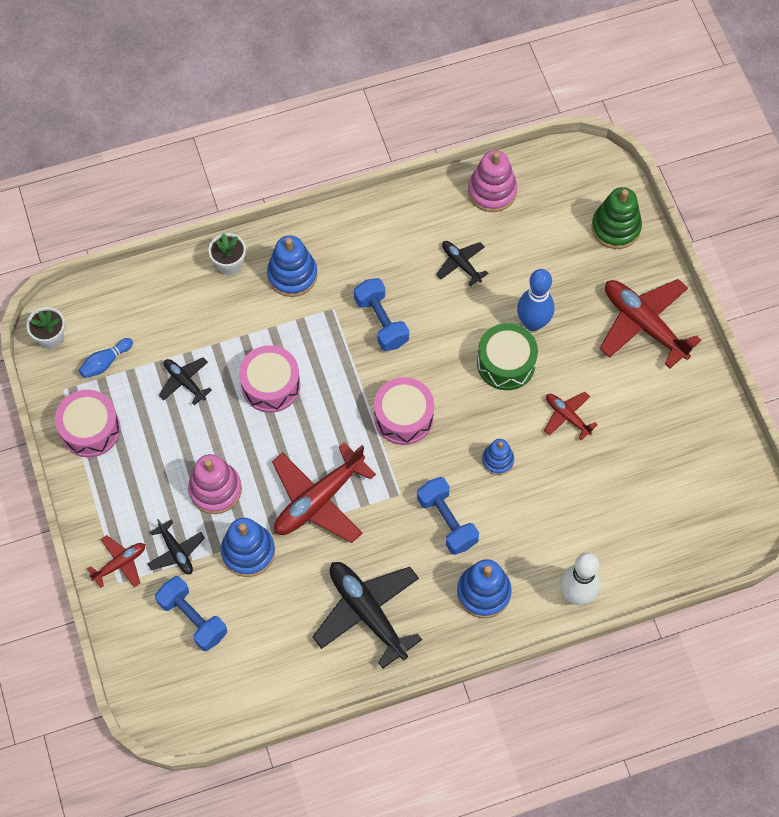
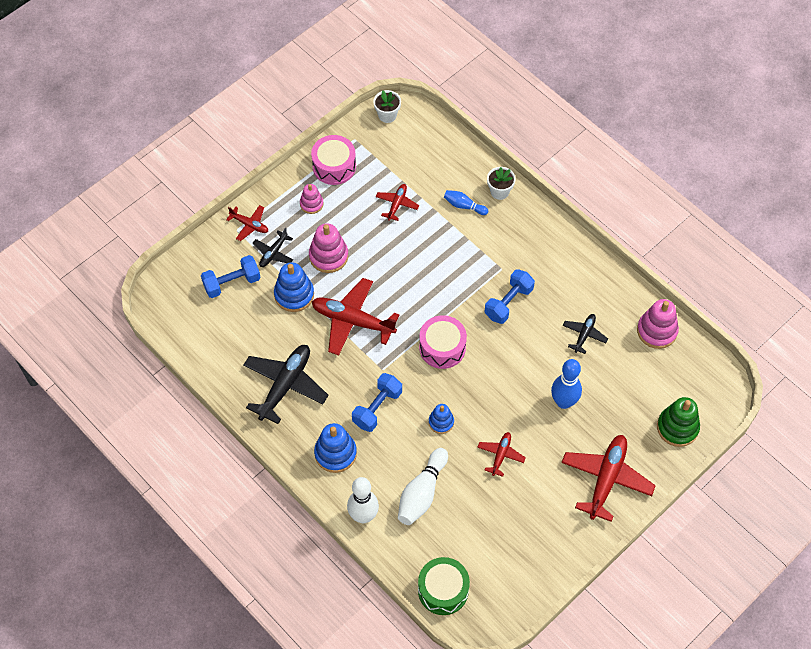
camera: 65 degrees right, 5 degrees down
blue bowling pin [79,338,133,378] -> blue bowling pin moved to [444,190,488,215]
blue dumbbell [155,576,227,651] -> blue dumbbell turned 45 degrees clockwise [201,255,260,298]
black plane [159,358,212,405] -> red plane [376,184,419,221]
pink drum [239,345,300,413] -> none
blue stacking toy [267,235,318,297] -> none
green drum [477,323,538,390] -> green drum moved to [418,557,470,615]
none -> pink stacking toy [300,184,324,214]
none -> white bowling pin [398,448,448,525]

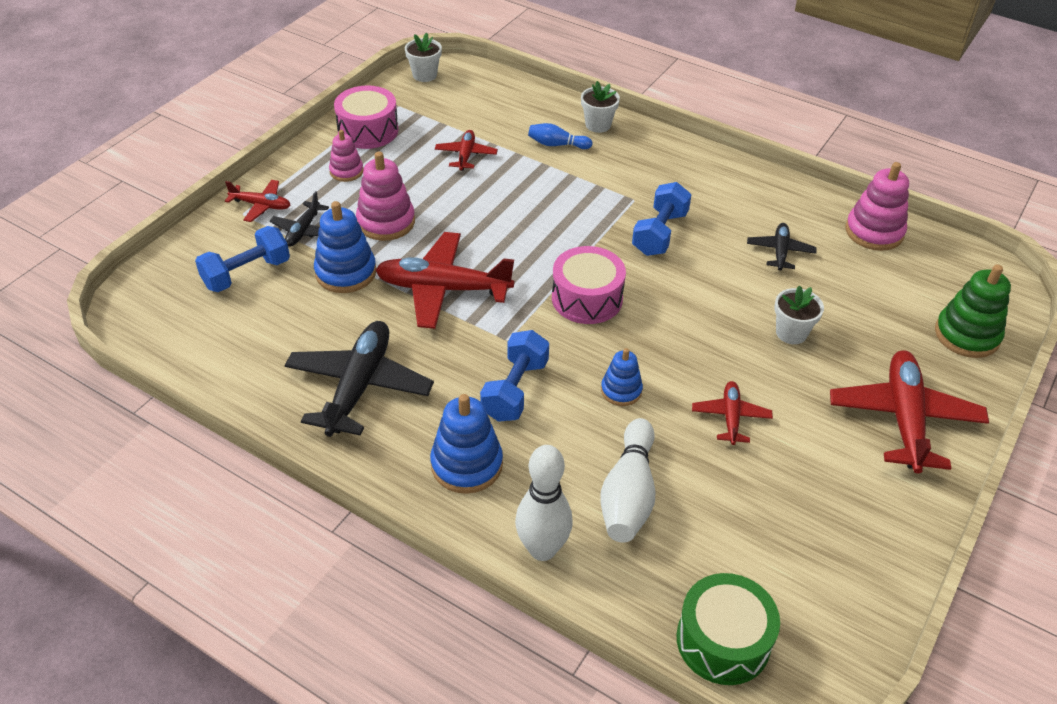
camera: 15 degrees left, 15 degrees down
blue bowling pin [551,359,582,409] -> white flower pot [774,285,824,344]

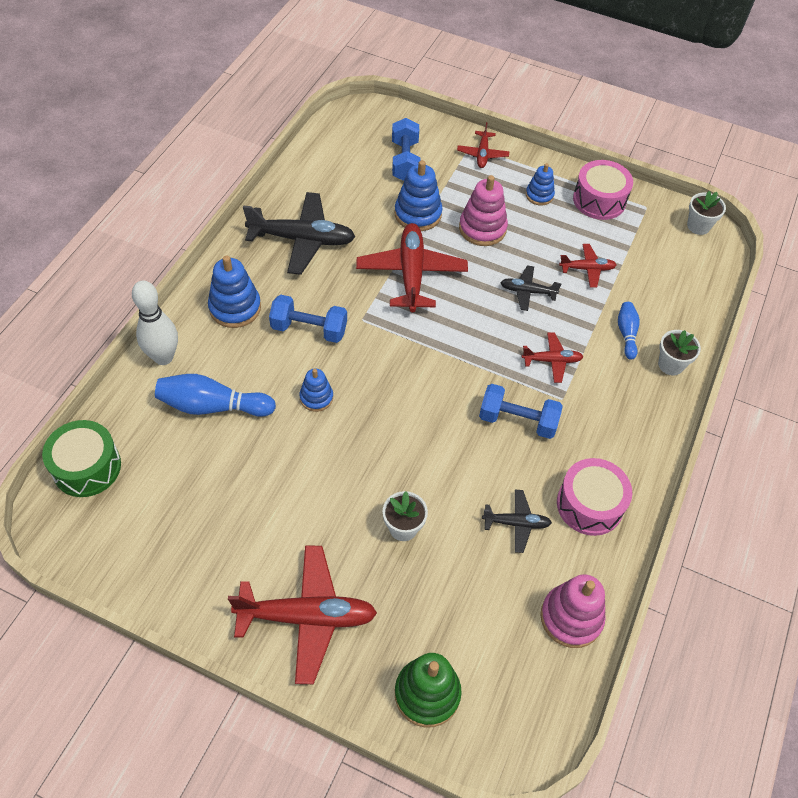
camera: 80 degrees right, 10 degrees up
blue dumbbell [195,226,290,292] -> blue dumbbell turned 45 degrees clockwise [392,118,420,181]
black plane [270,191,329,247] -> black plane moved to [500,265,561,311]
pink stacking toy [329,130,364,182] -> blue stacking toy [526,163,555,206]
pink drum [552,246,626,324] -> pink drum moved to [557,458,632,536]
white bowling pin [600,418,655,543] -> blue bowling pin [155,374,276,417]
red plane [692,381,773,445] -> red plane moved to [521,332,583,383]

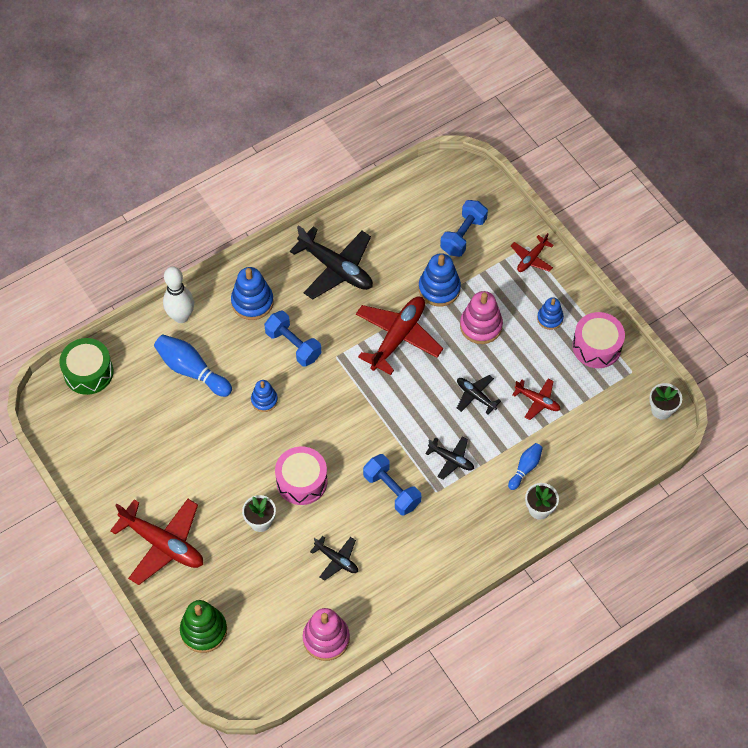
camera: 35 degrees right, 5 degrees up
red plane [521,332,583,383] -> black plane [425,436,474,480]
pink drum [557,458,632,536] -> pink drum moved to [275,446,328,505]

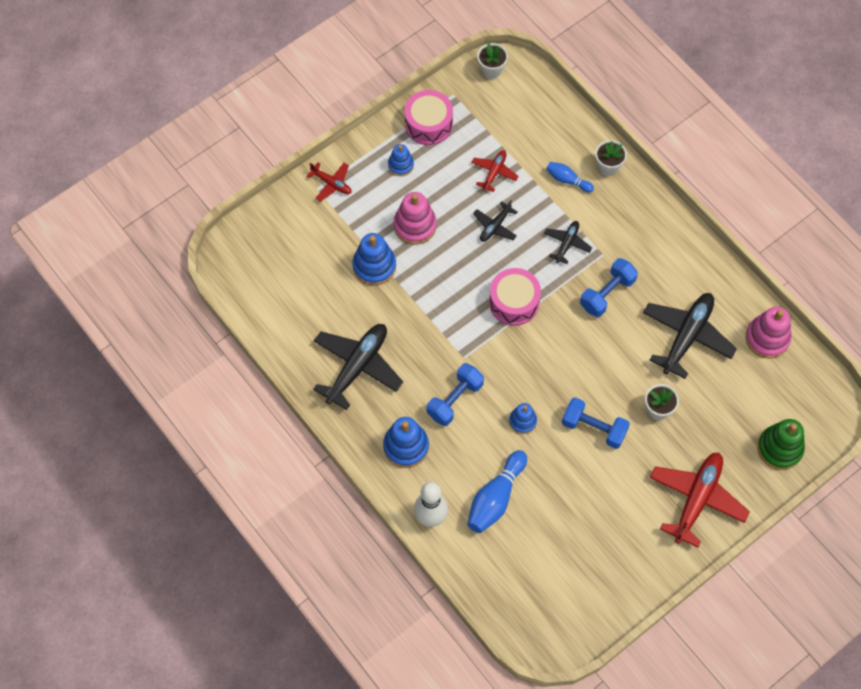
camera: 95 degrees left, 5 degrees up
green drum [59,338,114,395] -> none
pink drum [275,446,328,505] -> pink drum moved to [489,268,541,326]
black plane [310,536,358,581] -> black plane [643,293,737,379], size x1.92
red plane [356,296,443,375] -> none
blue dumbbell [440,200,488,257] -> blue dumbbell moved to [562,397,630,449]

